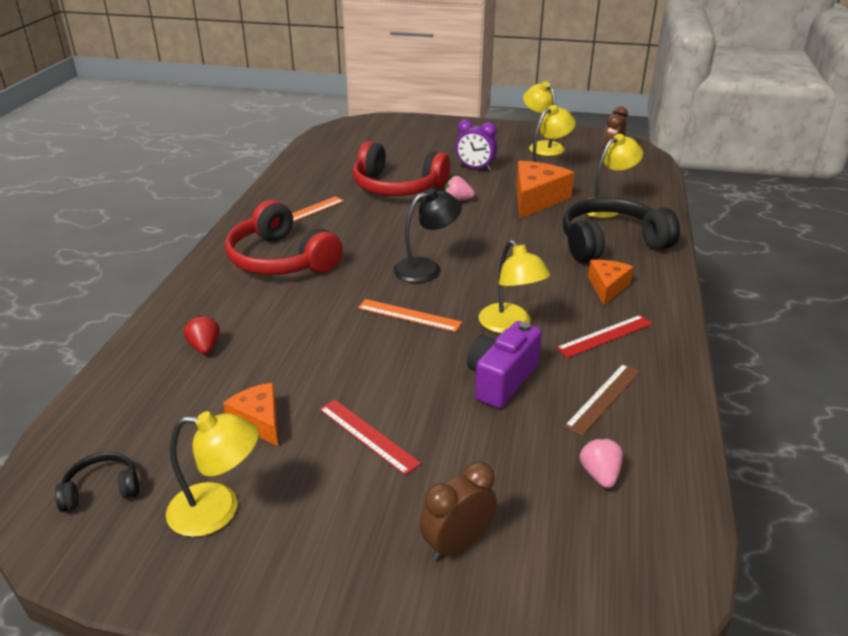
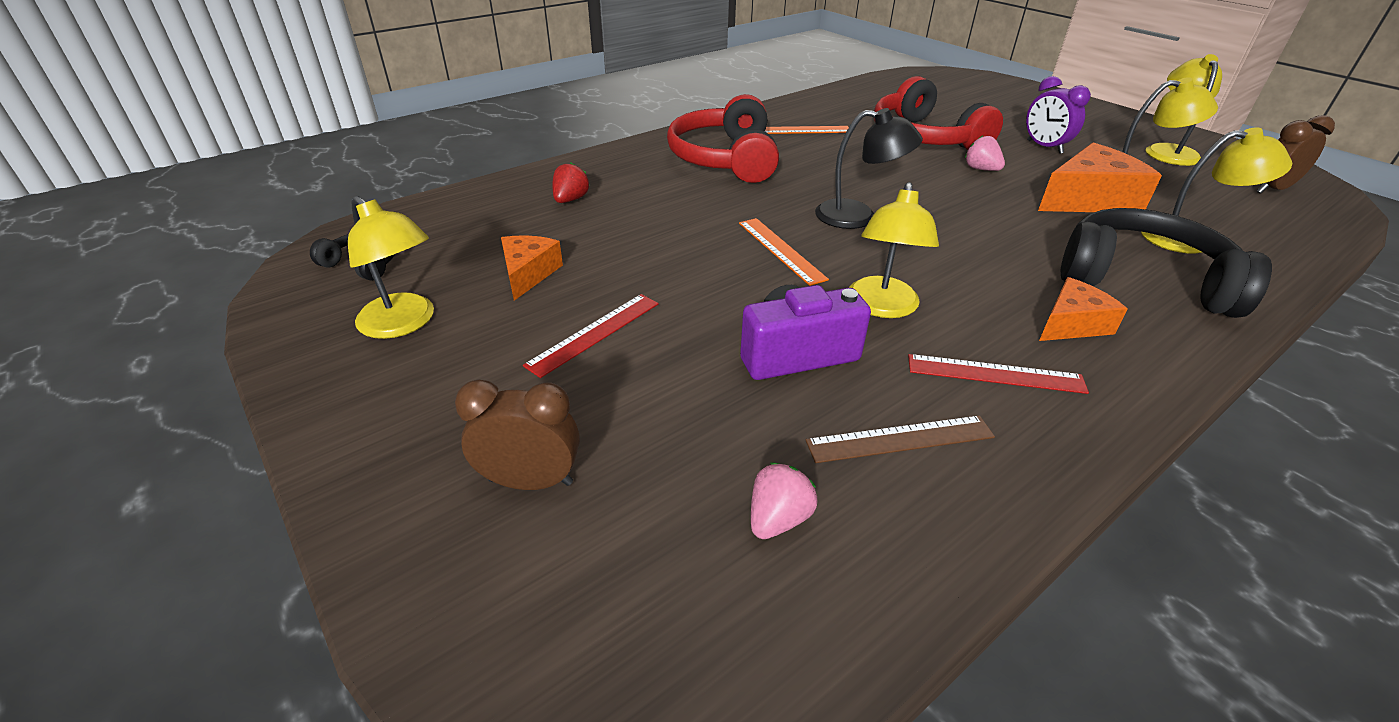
camera: 40 degrees right, 5 degrees up
red ruler [319,400,421,475] -> red ruler turned 45 degrees clockwise [523,294,659,378]

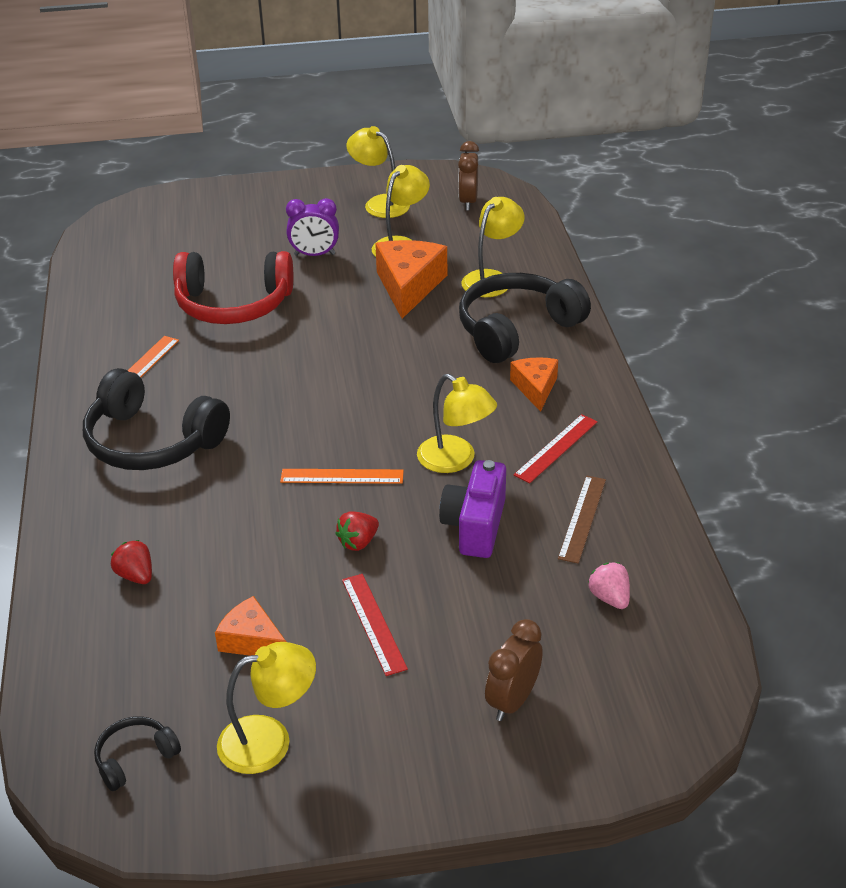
camera: 60 degrees left, 0 degrees up
red headphones [667,94,779,183] -> black headphones [83,368,230,470]
black lamp [815,108,923,229] -> none
pink strawberry [965,135,1005,171] -> none
none -> red strawberry [335,511,379,551]

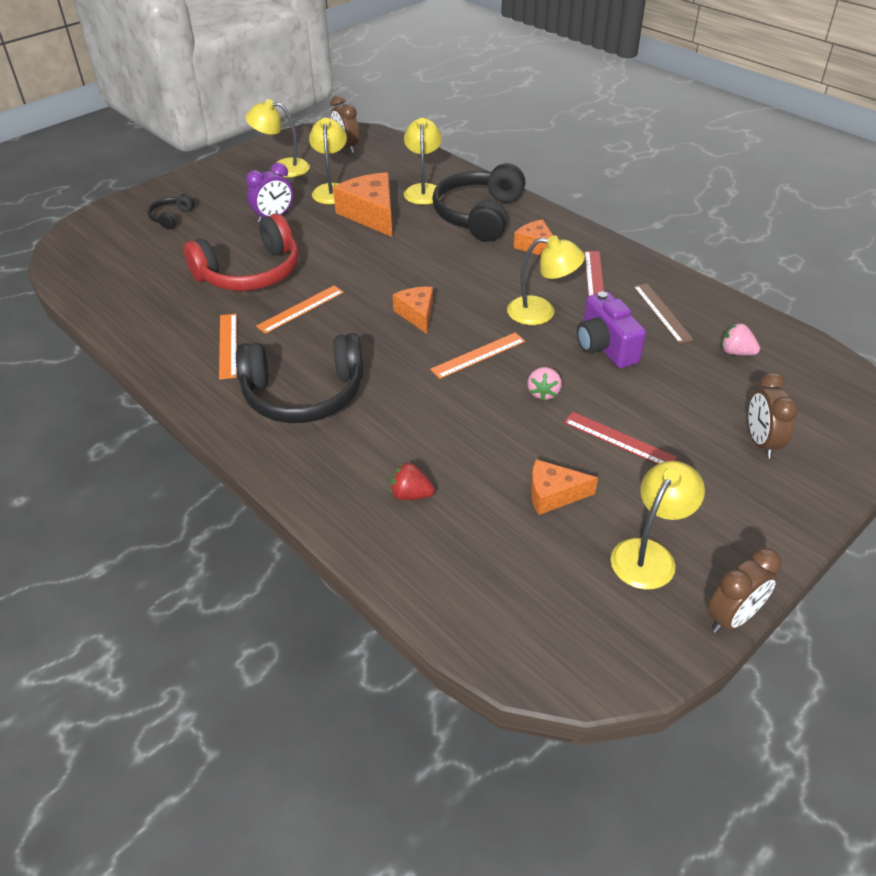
camera: 35 degrees left, 5 degrees up
black headphones [94,716,181,791] -> black headphones moved to [147,194,195,229]
red strawberry [335,511,379,551] -> pink strawberry [527,367,562,401]
none -> orange ruler [256,286,344,334]
none -> orange cheese [393,287,433,334]
none -> brown clock [707,548,782,633]

